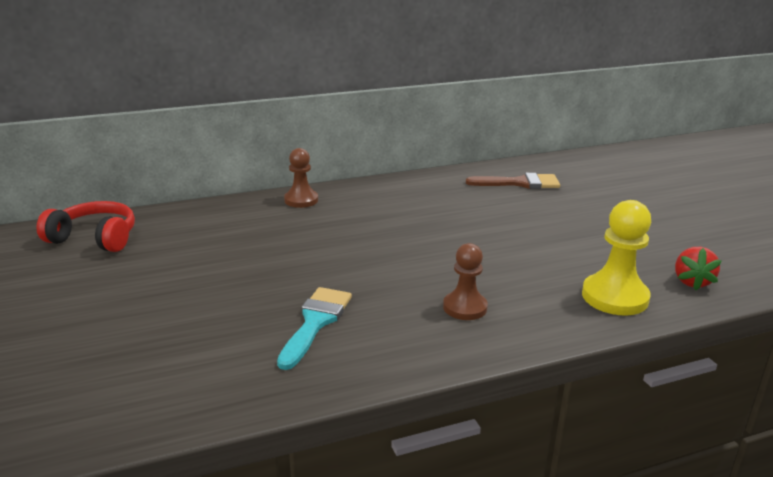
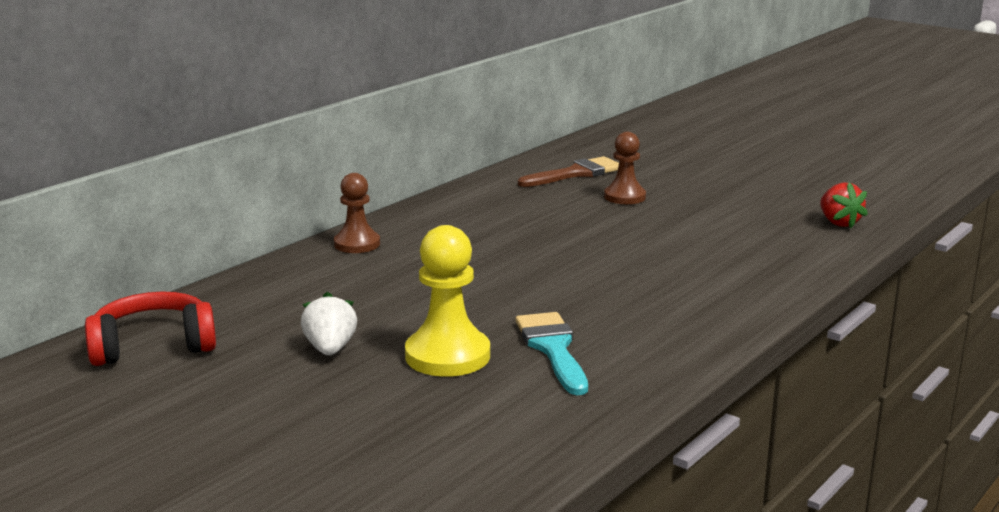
camera: 30 degrees left, 5 degrees down
brown pawn [443,243,488,320] -> brown pawn moved to [604,132,646,204]
yellow pawn [582,200,651,316] -> yellow pawn moved to [405,225,490,377]
none -> white strawberry [301,292,357,355]

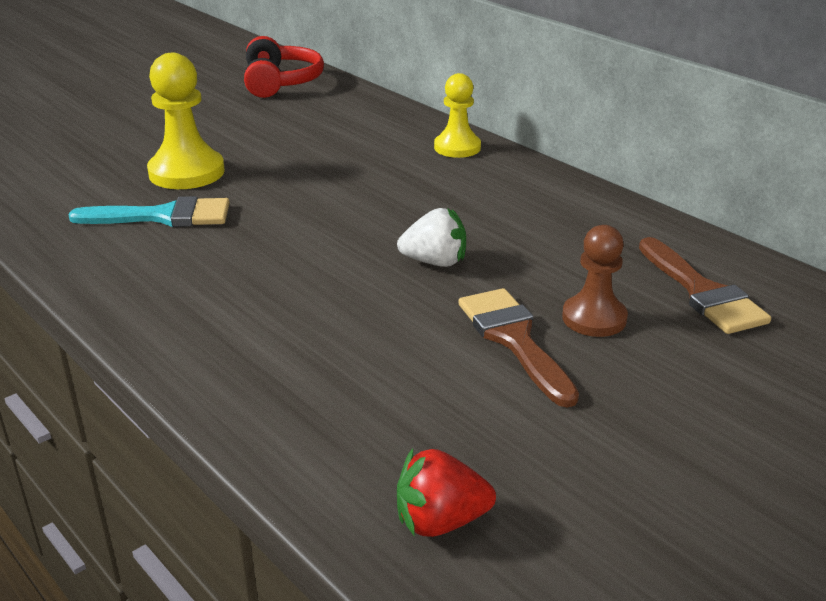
camera: 100 degrees right, 10 degrees up
white strawberry [301,292,357,355] -> white strawberry moved to [397,208,466,267]
brown pawn [334,173,380,253] -> yellow pawn [434,73,481,158]
none -> brown brush [458,288,579,408]

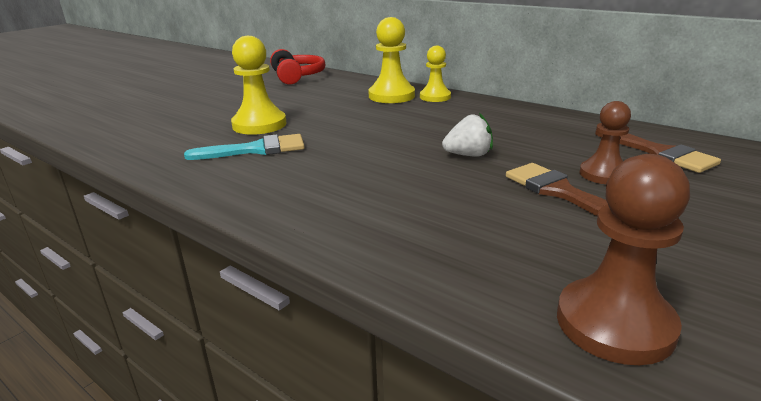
camera: 10 degrees left, 5 degrees down
red strawberry [397,448,496,537] -> brown pawn [557,154,690,365]
none -> yellow pawn [368,17,415,103]

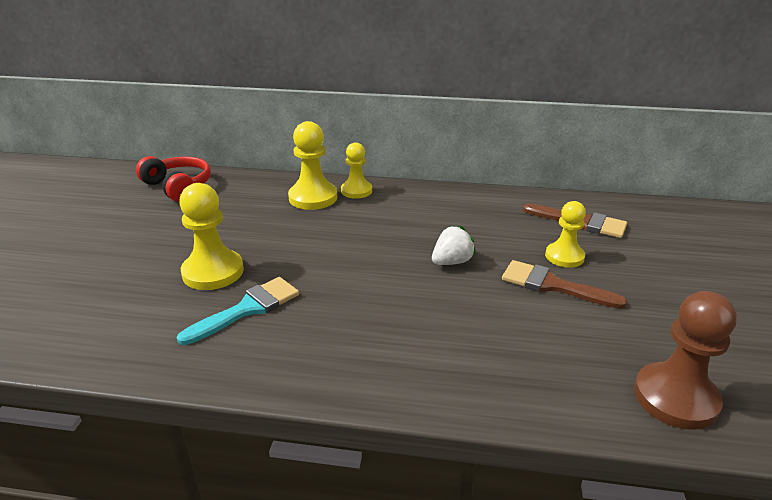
camera: 30 degrees left, 5 degrees up
brown pawn [579,101,631,184] -> yellow pawn [545,201,586,268]

